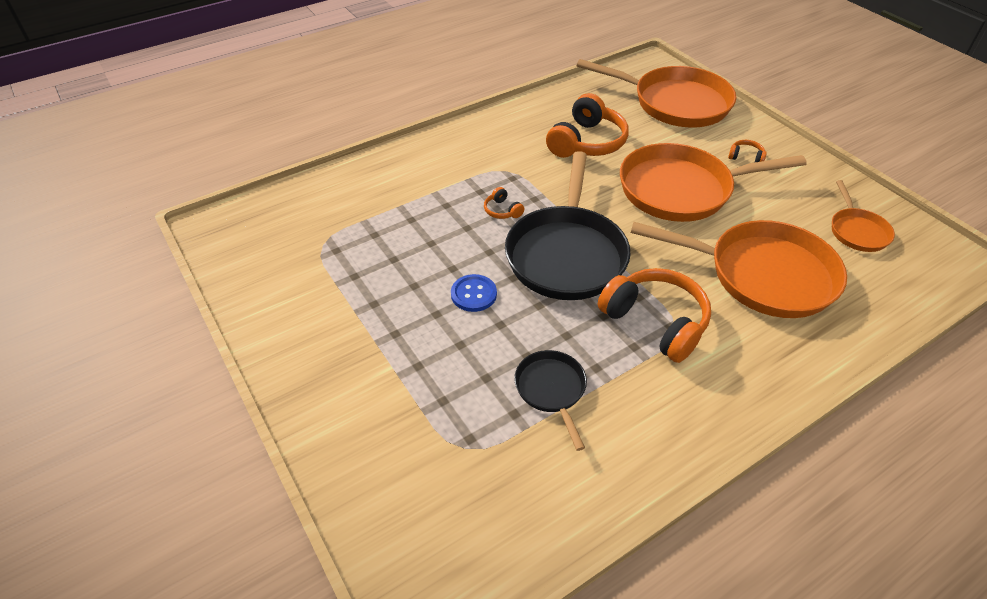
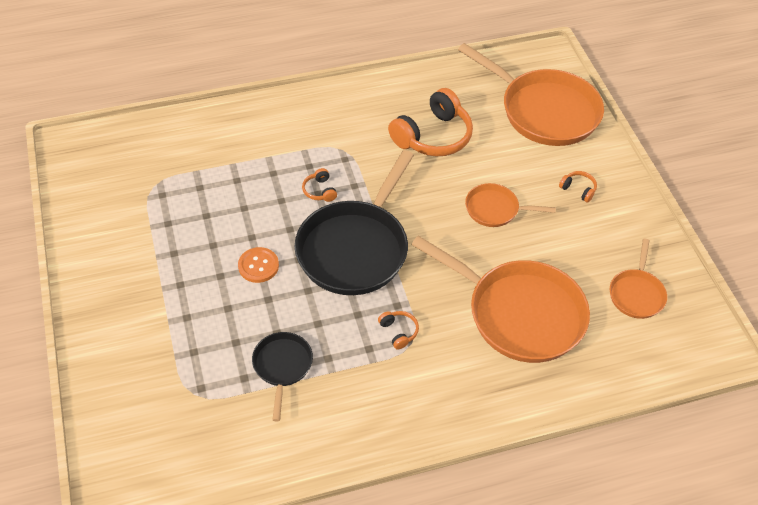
camera: 15 degrees right, 5 degrees up
blue button [451,274,497,312] -> orange button [238,247,279,283]
orange headphones [598,268,711,363] -> orange headphones [378,311,419,350], size x0.44
orange pan [620,143,807,222] -> orange pan [465,183,556,227], size x0.50

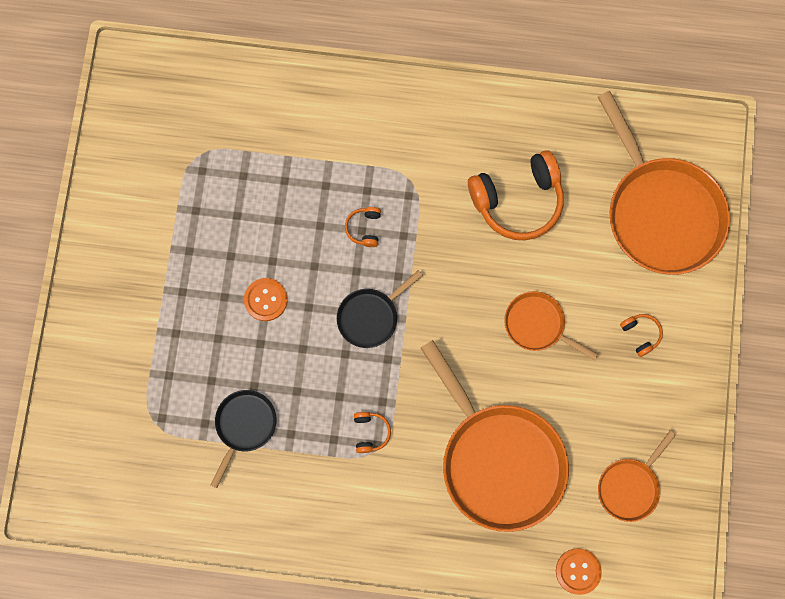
camera: 25 degrees right, 25 degrees up
black pan [294,150,414,295] -> black pan [337,270,423,348], size x0.50
none -> orange button [556,548,602,595]

